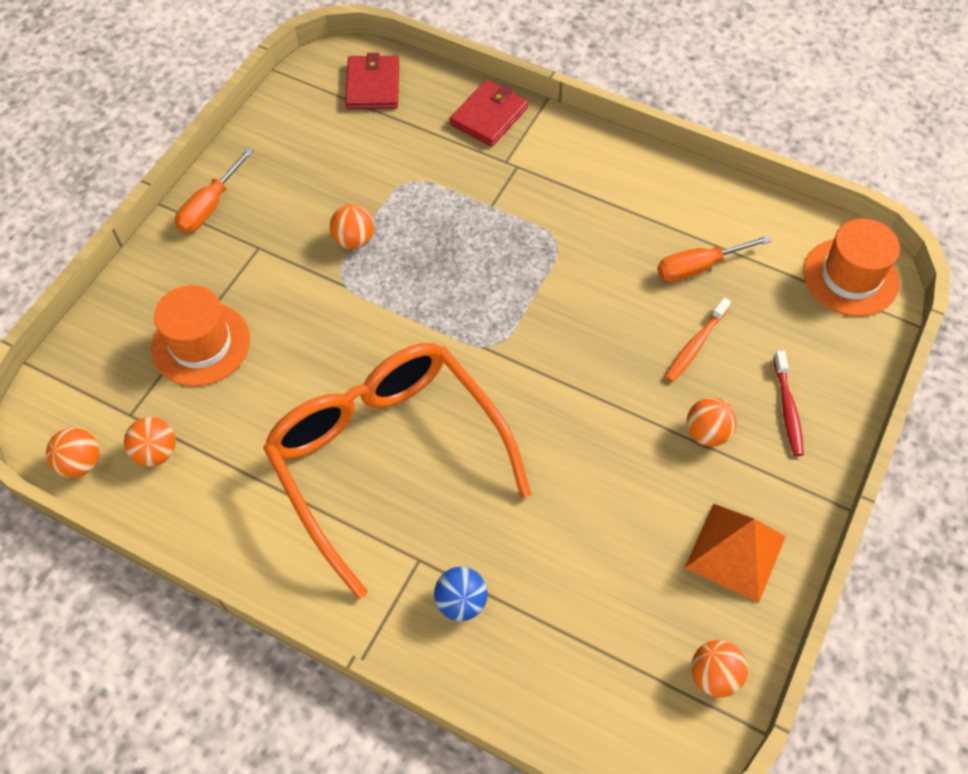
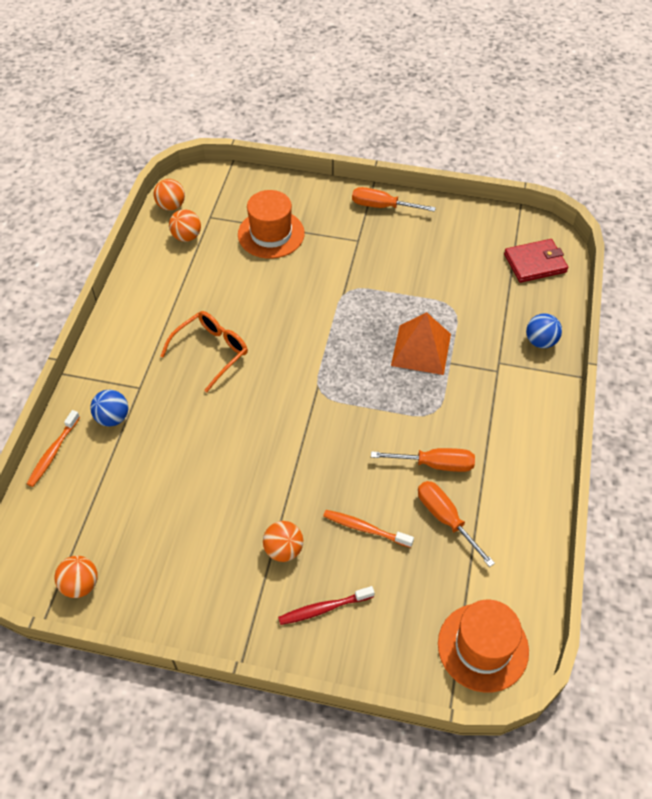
camera: 75 degrees right, 5 degrees down
orange glasses [263,343,531,599] -> orange glasses [161,311,248,392], size x0.48
orange ball [330,204,374,249] -> none
red wallet [450,80,528,147] -> blue ball [526,313,562,348]
orange pyramid [685,504,786,603] -> orange pyramid moved to [391,312,451,375]
none -> orange toothbrush [27,410,80,487]
none -> orange screwdriver [371,448,475,472]

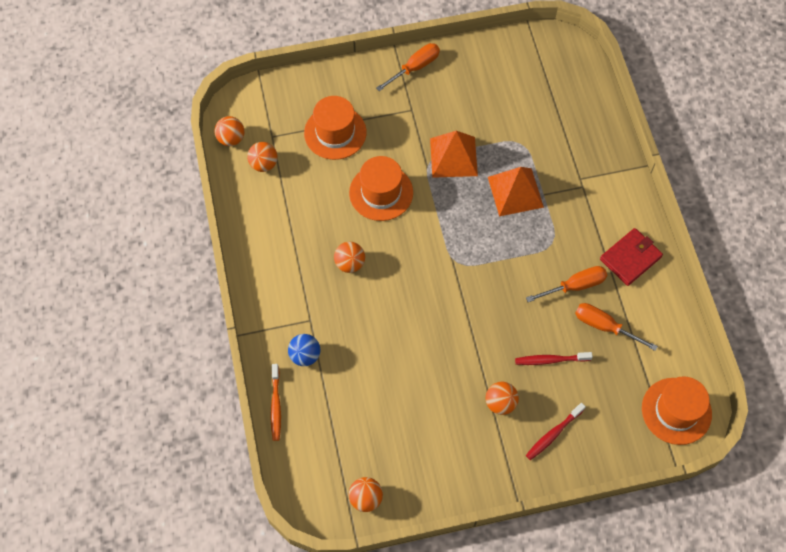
camera: 25 degrees left, 10 degrees up
orange glasses [161,311,248,392] -> orange ball [334,242,365,273]
orange toothbrush [323,510,414,548] -> red toothbrush [515,352,593,365]
orange screwdriver [352,187,436,212] -> orange screwdriver turned 150 degrees clockwise [376,43,440,91]
red wallet [504,239,568,283] -> red wallet moved to [600,228,663,286]
blue ball [526,313,562,348] -> none
none -> orange hat [349,156,413,221]
none -> orange pyramid [430,131,478,178]

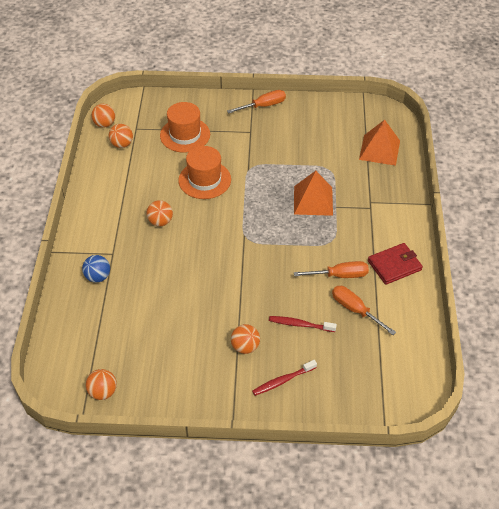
camera: 15 degrees right, 15 degrees down
orange toothbrush [270,364,281,441] -> none
orange pyramid [430,131,478,178] -> orange pyramid moved to [359,120,400,166]
orange hat [642,376,712,445] -> none

